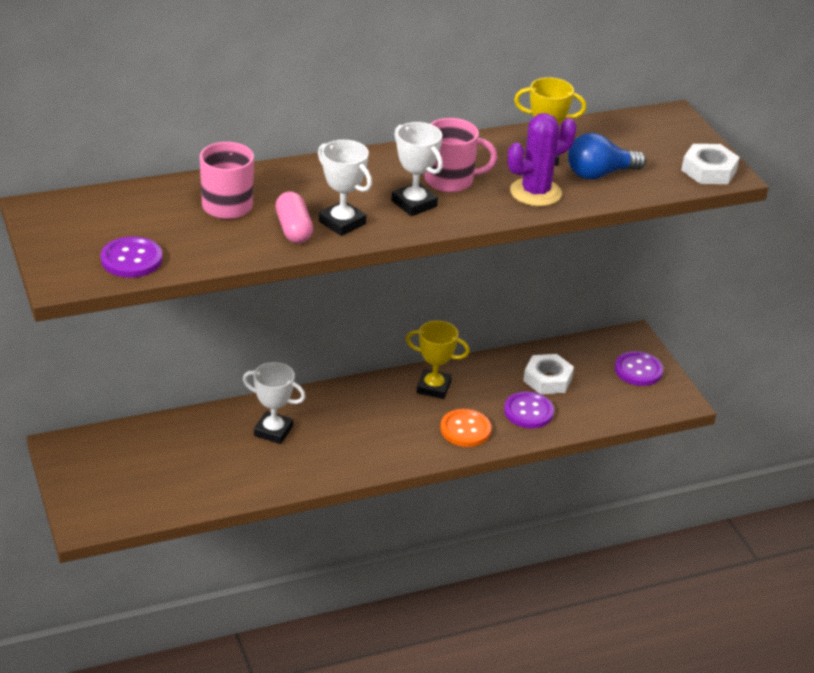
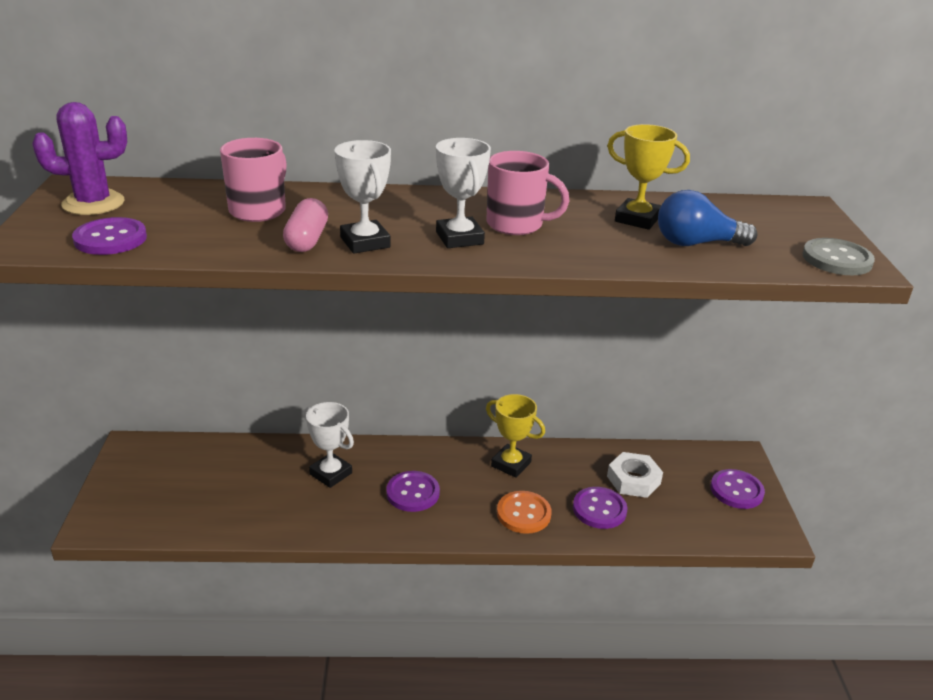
camera: 20 degrees right, 5 degrees down
purple cactus [508,113,576,206] -> purple cactus moved to [32,102,127,215]
white nut [681,144,740,184] -> grey button [802,238,875,275]
none -> purple button [386,471,440,512]

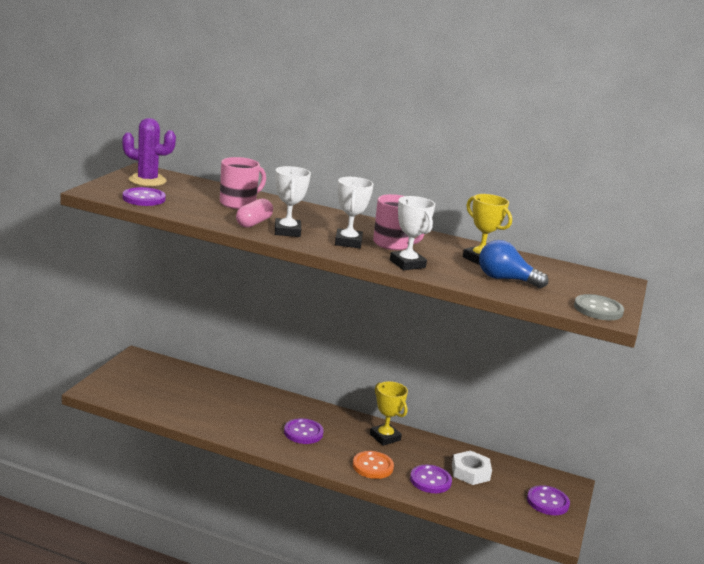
camera: 20 degrees right, 10 degrees down
white trophy [304,402,354,488] -> white trophy moved to [390,196,435,270]

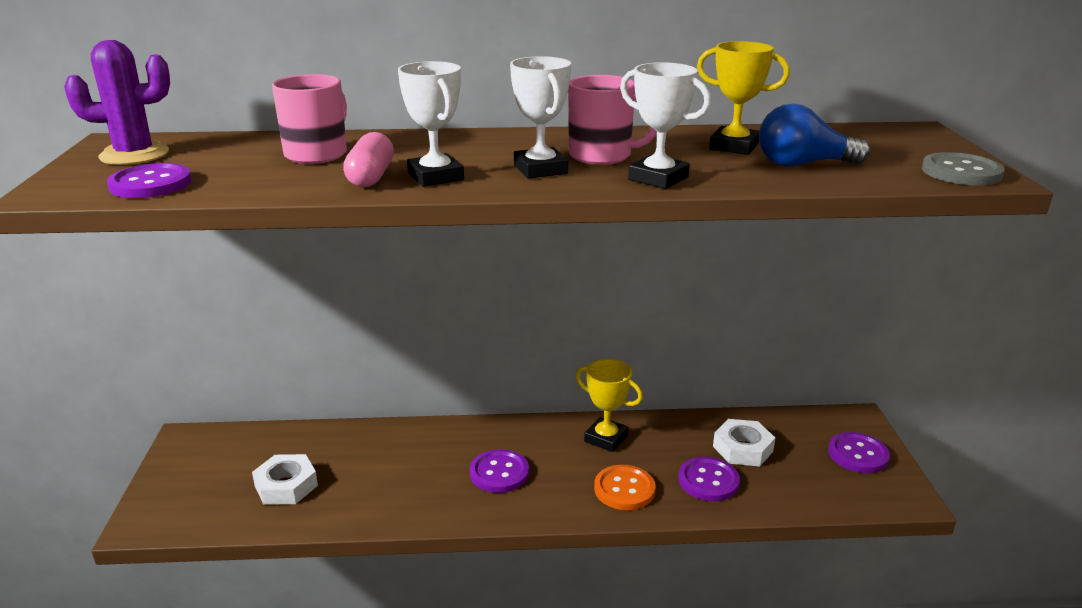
camera: 20 degrees left, 5 degrees up
none -> white nut [252,454,318,505]

